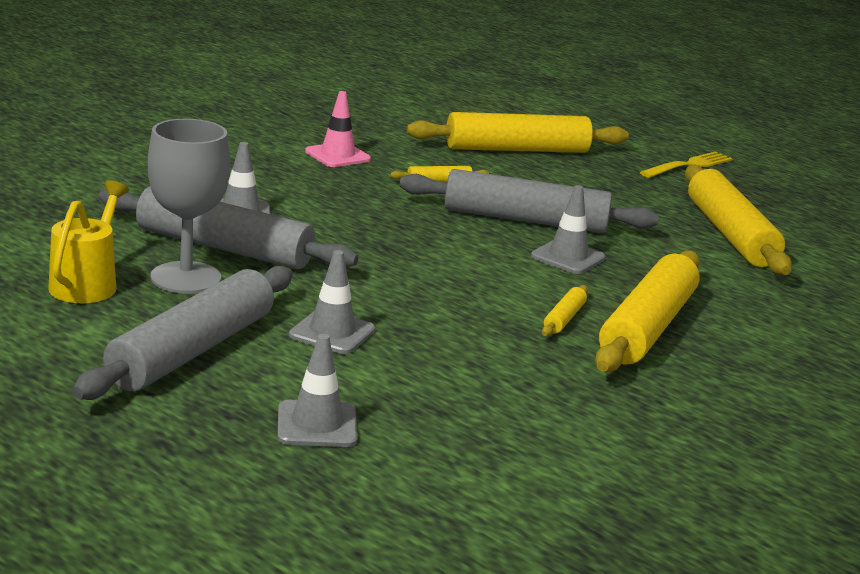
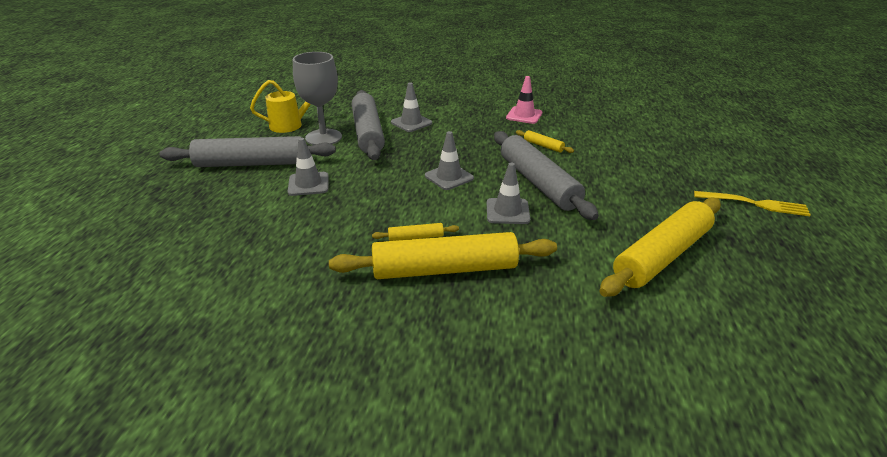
camera: 60 degrees right, 10 degrees up
grey traffic cone [278,334,357,447] -> grey traffic cone moved to [425,131,474,190]
yellow rolling pin [407,112,629,153] -> none

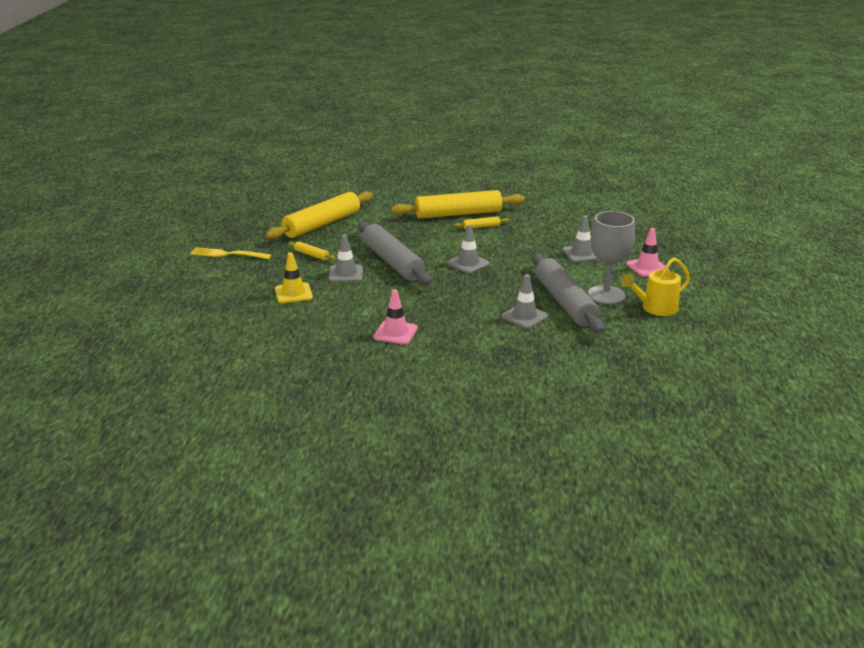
camera: 175 degrees right, 5 degrees down
grey rolling pin [159,136,336,167] -> pink traffic cone [626,228,669,277]
grey traffic cone [487,163,530,224] -> grey traffic cone moved to [329,234,363,282]
yellow rolling pin [516,130,574,153] -> yellow rolling pin moved to [288,241,336,260]
none -> yellow traffic cone [275,252,313,303]

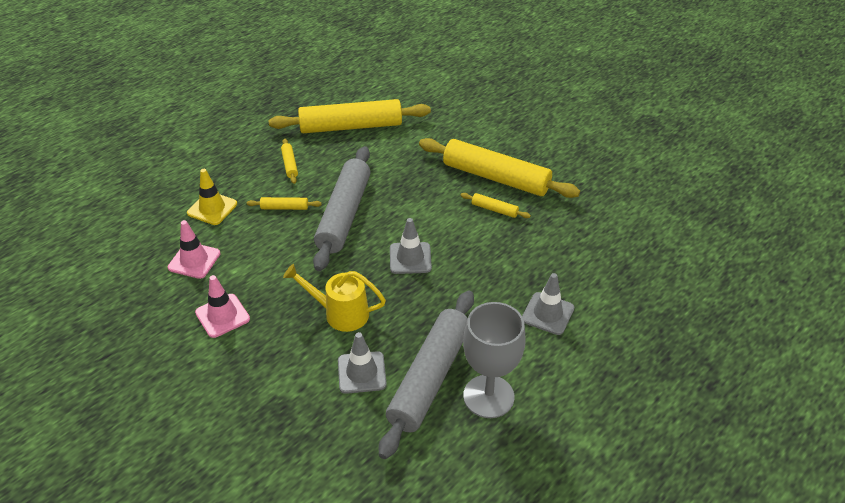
camera: 40 degrees right, 15 degrees up
yellow fork [190,247,271,259] -> none
grey traffic cone [329,234,363,282] -> yellow rolling pin [247,197,322,210]
yellow watering can [621,258,690,316] -> yellow watering can moved to [283,264,386,332]
pink traffic cone [626,228,669,277] -> pink traffic cone moved to [168,220,221,279]

